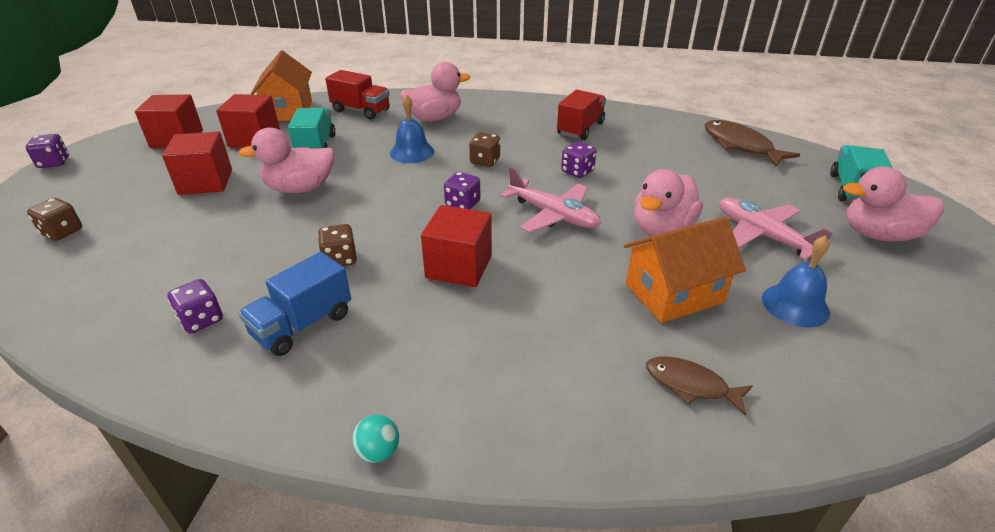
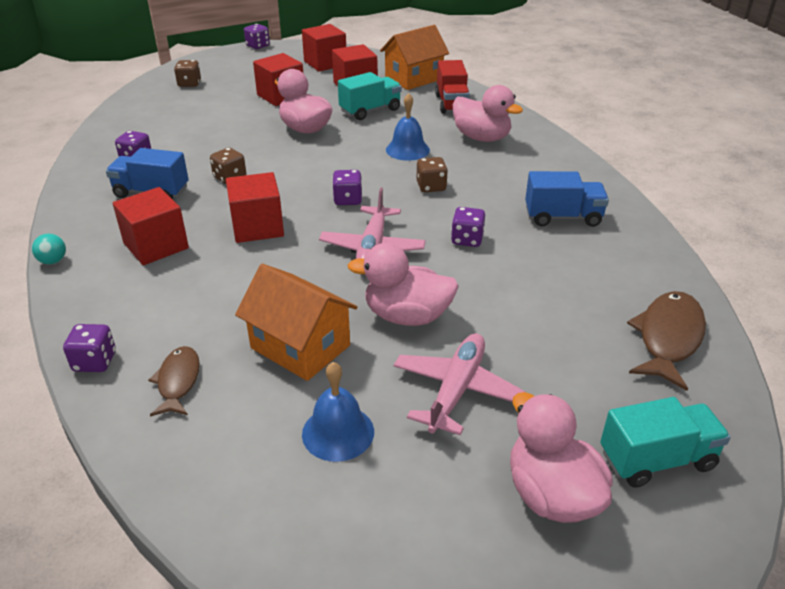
camera: 60 degrees right, 0 degrees up
red truck [557,90,606,140] -> blue truck [525,171,609,227]
none -> purple dice [63,324,116,372]
none -> red cube [113,187,189,265]

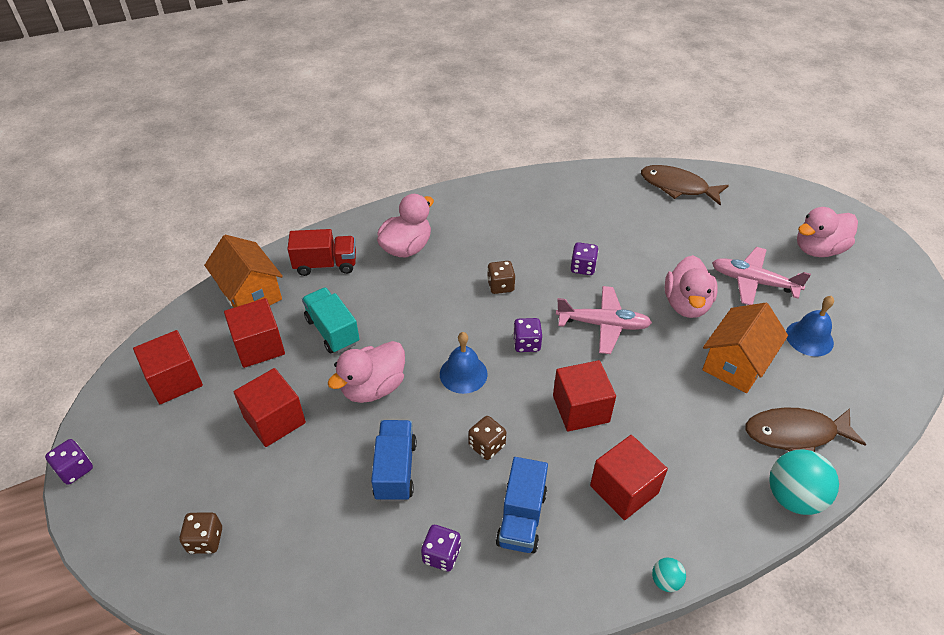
camera: 90 degrees left, 10 degrees up
purple dice [63,324,116,372] -> turquoise ball [769,449,839,515]
brown fish [148,346,200,417] -> brown fish [745,407,866,452], size x1.61
blue bell [386,93,430,161] -> blue bell moved to [440,332,488,394]
blue truck [525,171,609,227] -> blue truck moved to [371,420,417,502]
turquoise truck [600,397,731,488] -> none

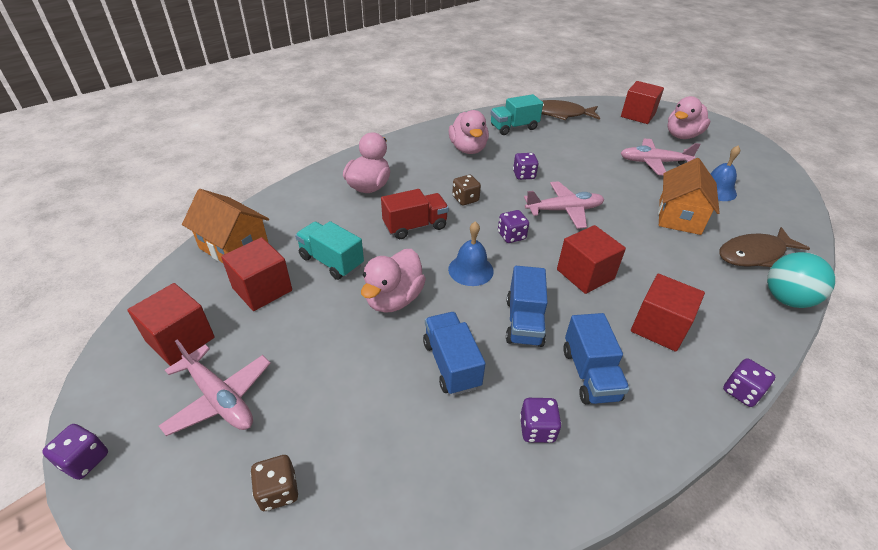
camera: 20 degrees left, 5 degrees down
red cube [234,368,306,447] -> red cube moved to [621,81,664,124]
red truck [287,229,356,276] -> red truck moved to [381,189,449,239]
brown dice [468,416,506,460] -> blue truck [506,266,548,347]
turquoise ball [652,557,686,592] -> purple dice [723,358,775,407]
pink duck [665,255,718,318] -> pink duck moved to [449,110,489,154]
none -> pink plane [159,340,271,436]
none -> turquoise truck [491,94,543,135]

